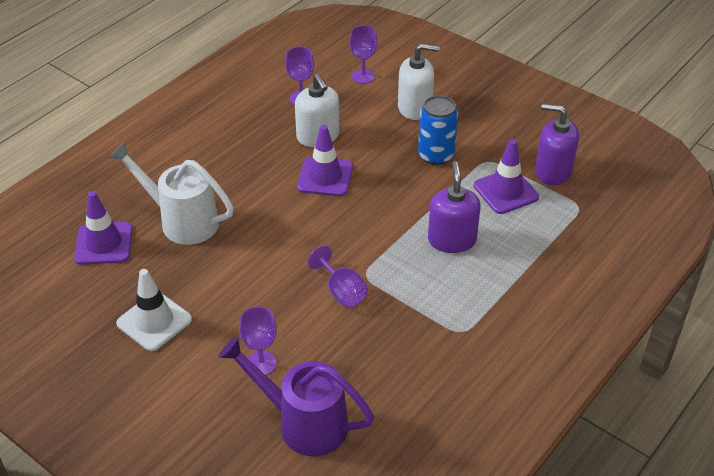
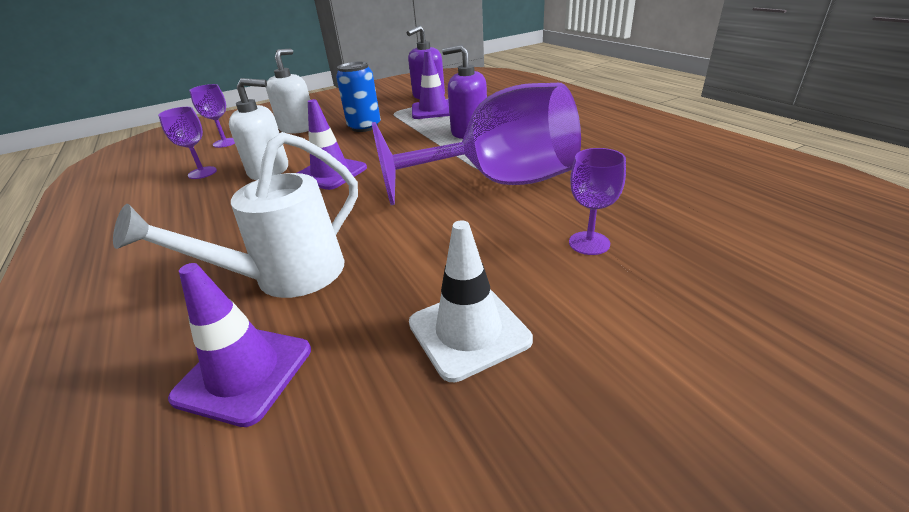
camera: 65 degrees left, 10 degrees down
purple watering can [219,336,374,456] -> none
purple goblet [308,246,368,308] -> purple goblet [372,83,581,205], size x2.43

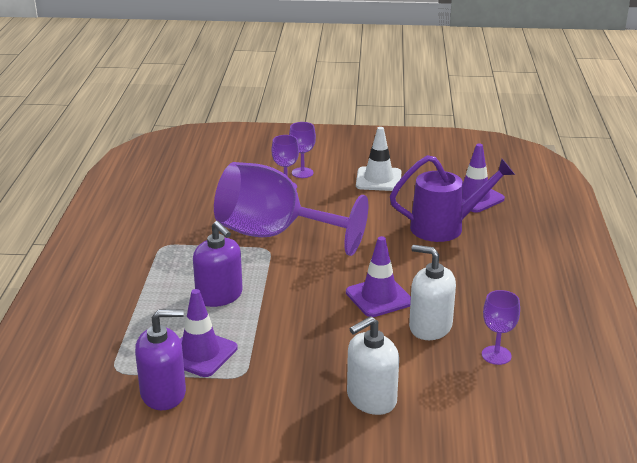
camera: 150 degrees left, 5 degrees down
white watering can [113,132,358,298] -> purple watering can [390,155,515,242]
purple goblet [189,84,235,148] -> purple goblet moved to [289,122,316,178]
blue can [336,62,381,132] -> none

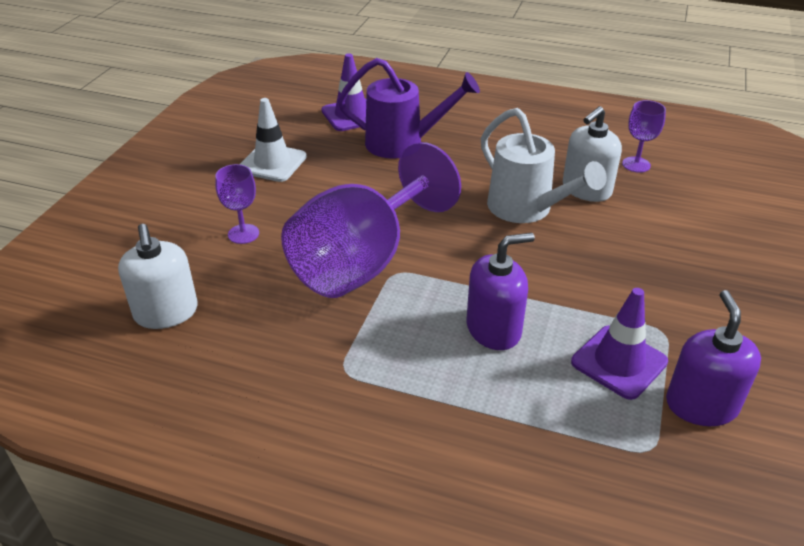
camera: 75 degrees left, 10 degrees up
purple goblet [289,122,316,178] -> none
purple traffic cone [346,236,411,317] -> white watering can [481,108,607,223]
white soap dispenser [347,316,399,415] -> white soap dispenser moved to [118,224,198,329]
purple watering can [390,155,515,242] -> purple watering can turned 90 degrees clockwise [338,58,480,158]

